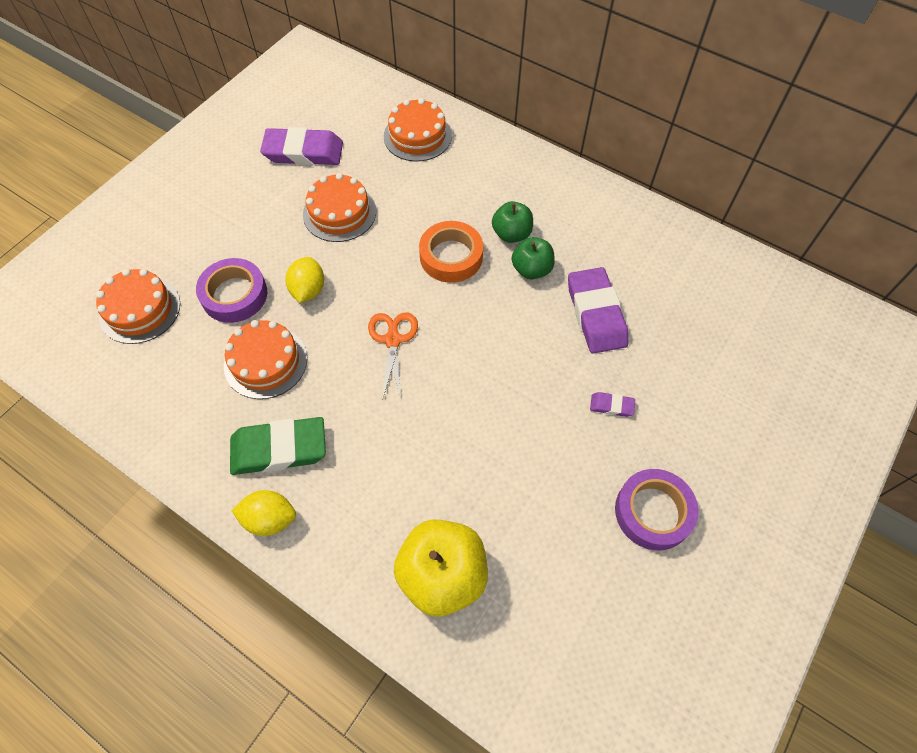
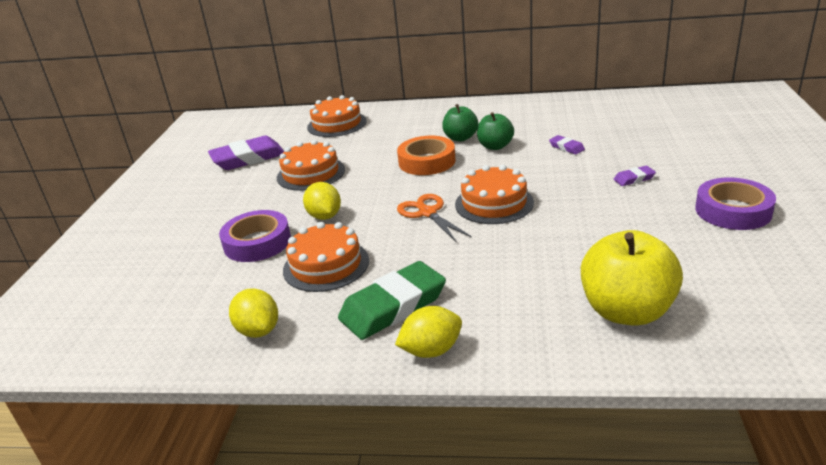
camera: 25 degrees left, 30 degrees down
orange cake [96,269,180,344] -> orange cake moved to [455,165,534,224]
purple eraser [568,267,628,354] -> purple eraser [549,135,585,154], size x0.45
none -> yellow lemon [229,288,278,338]

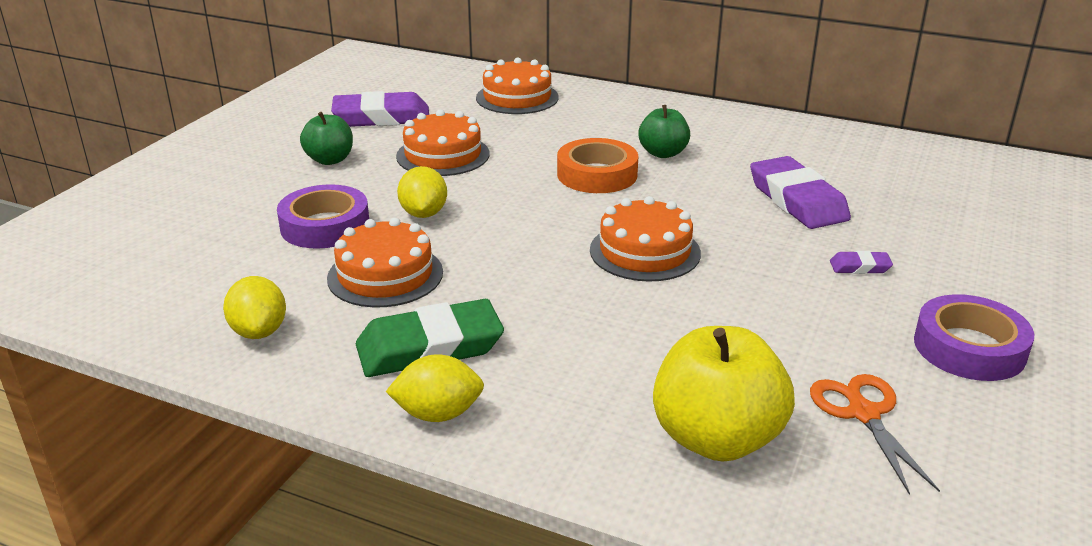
camera: 15 degrees right, 0 degrees up
orange scissors [397,194,472,242] -> orange scissors moved to [810,374,940,495]
green apple [477,112,514,150] -> green apple moved to [300,112,353,165]
purple eraser [549,135,585,154] -> purple eraser [750,156,851,229], size x2.21

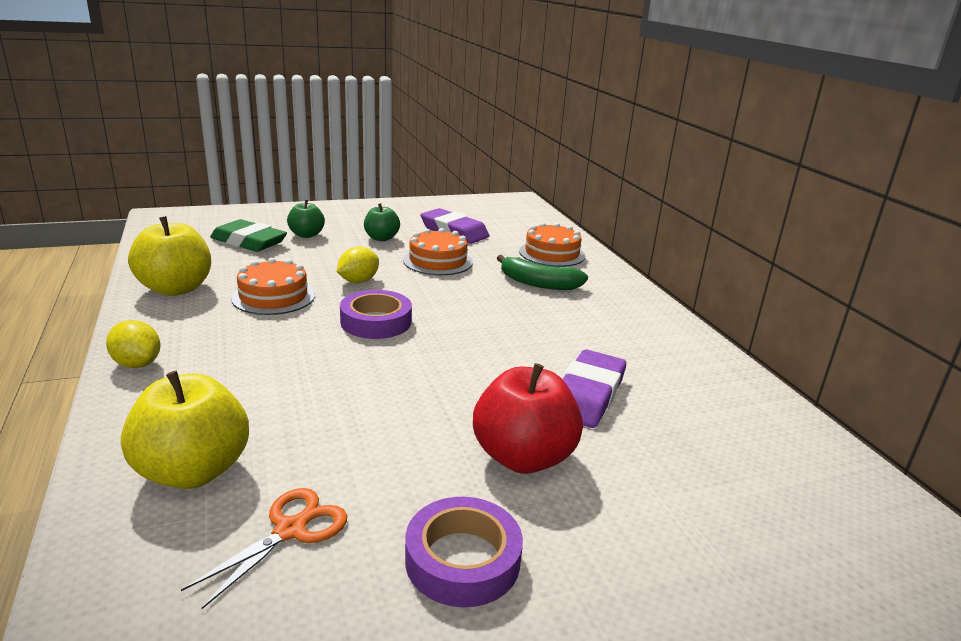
camera: 45 degrees right, 5 degrees down
yellow lemon [223,276,286,339] -> yellow apple [128,216,211,296]
purple tape [277,184,369,249] -> purple tape moved to [340,290,412,339]
green eraser [356,299,504,377] -> green eraser moved to [210,219,287,252]
orange tape [557,138,638,193] -> none
orange cake [590,196,701,282] -> none
green apple [639,105,690,158] -> green apple moved to [287,200,325,238]
purple eraser [830,251,893,274] -> red apple [473,363,583,474]
none -> green banana [497,255,588,290]

